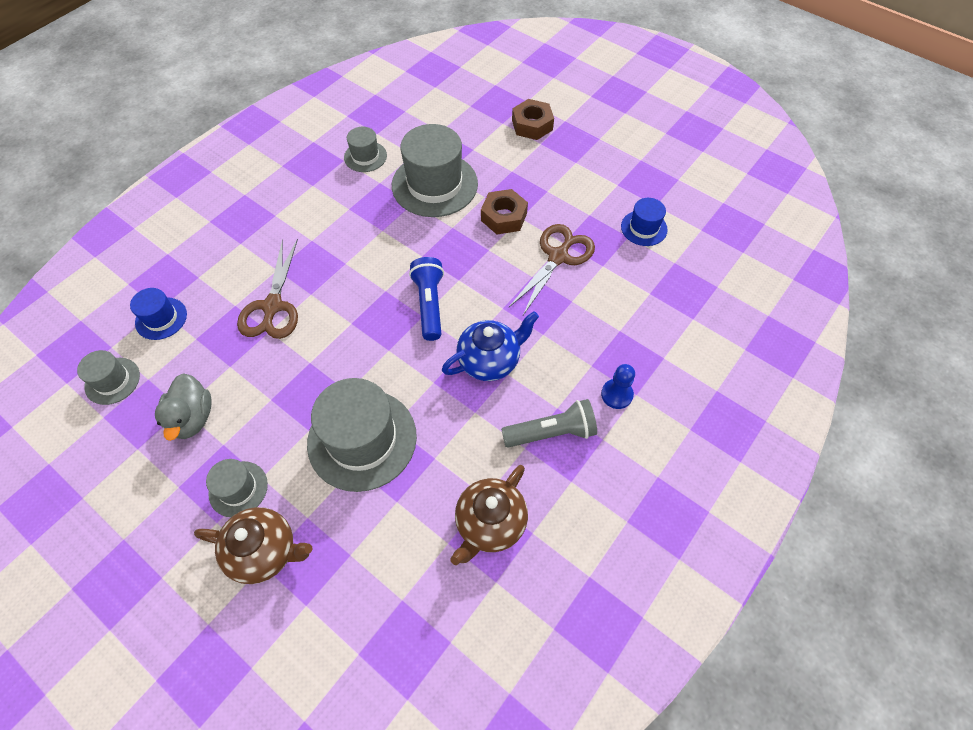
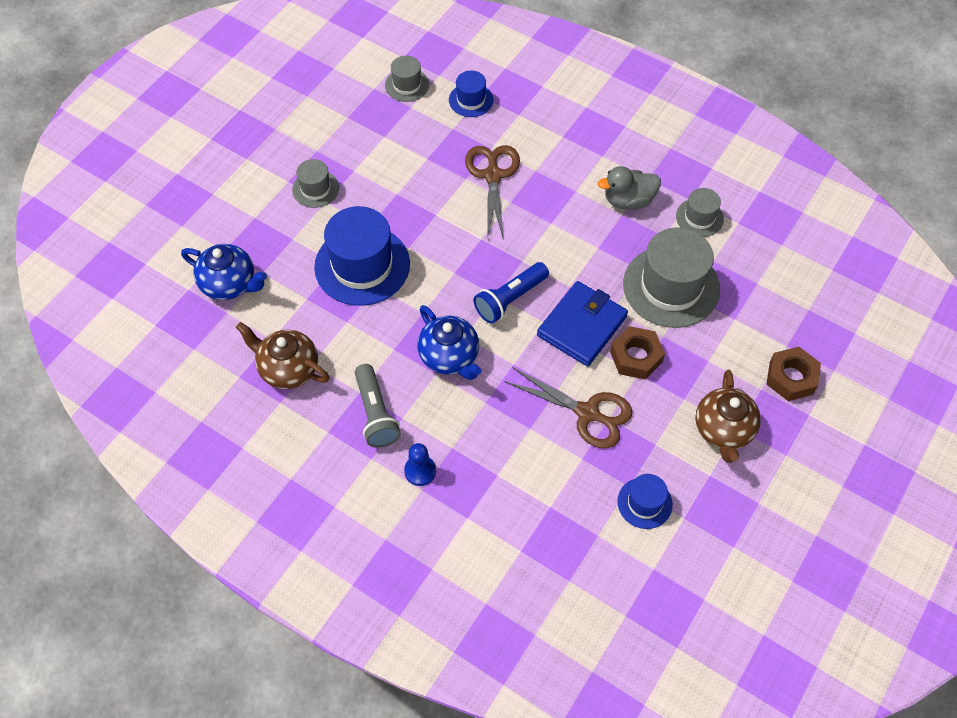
camera: 85 degrees right, 0 degrees up
grey duck [155,374,212,441] -> grey duck moved to [597,166,661,210]
brown teapot [194,507,313,584] -> brown teapot moved to [695,370,761,463]
brown scissors [237,239,298,339] -> brown scissors turned 90 degrees clockwise [465,145,520,239]
grey hat [307,378,417,492] -> blue hat [314,206,410,306]
blue flashlight [409,257,444,341] -> blue flashlight turned 150 degrees clockwise [473,262,549,324]
none -> blue teapot [181,244,267,300]
none -> blue wallet [537,281,628,366]

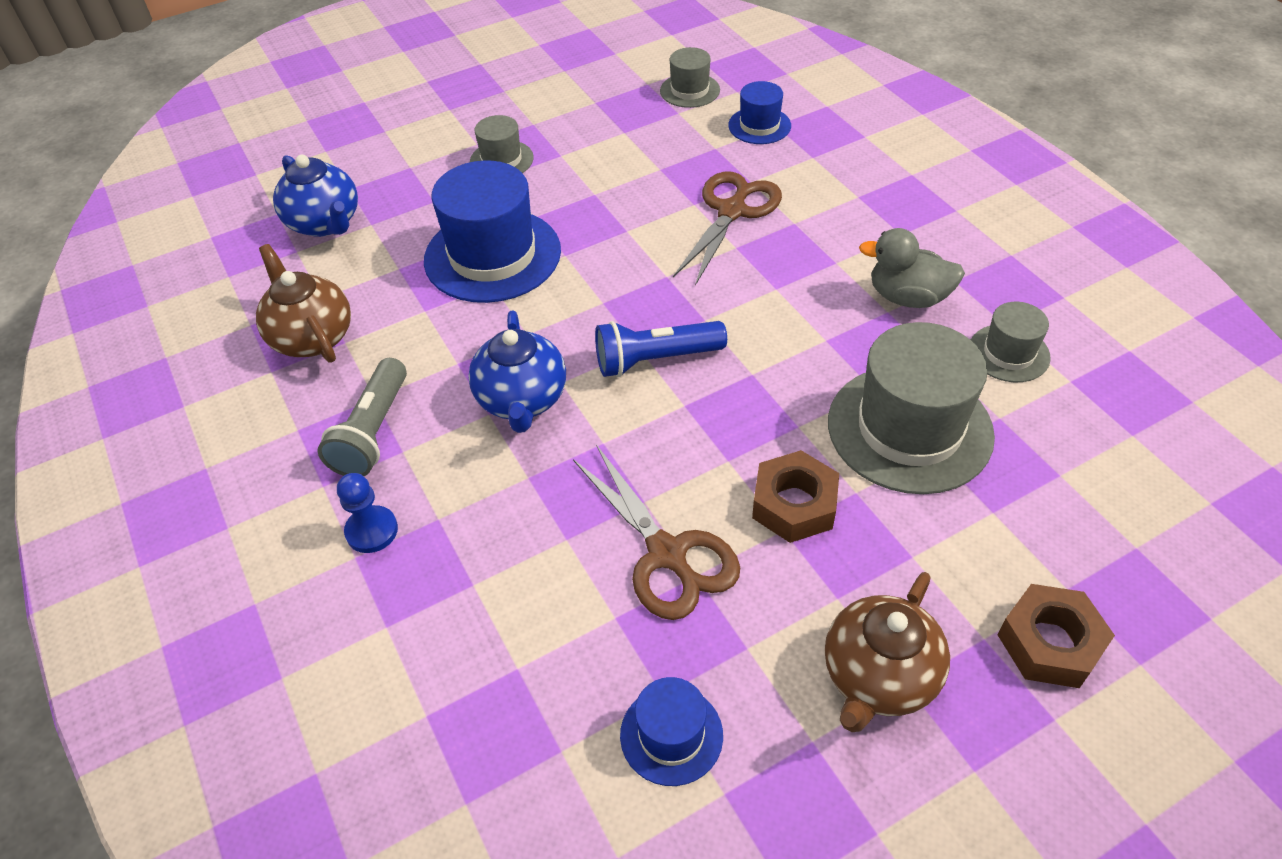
camera: 30 degrees right, 10 degrees down
blue wallet [537,281,628,366] -> none

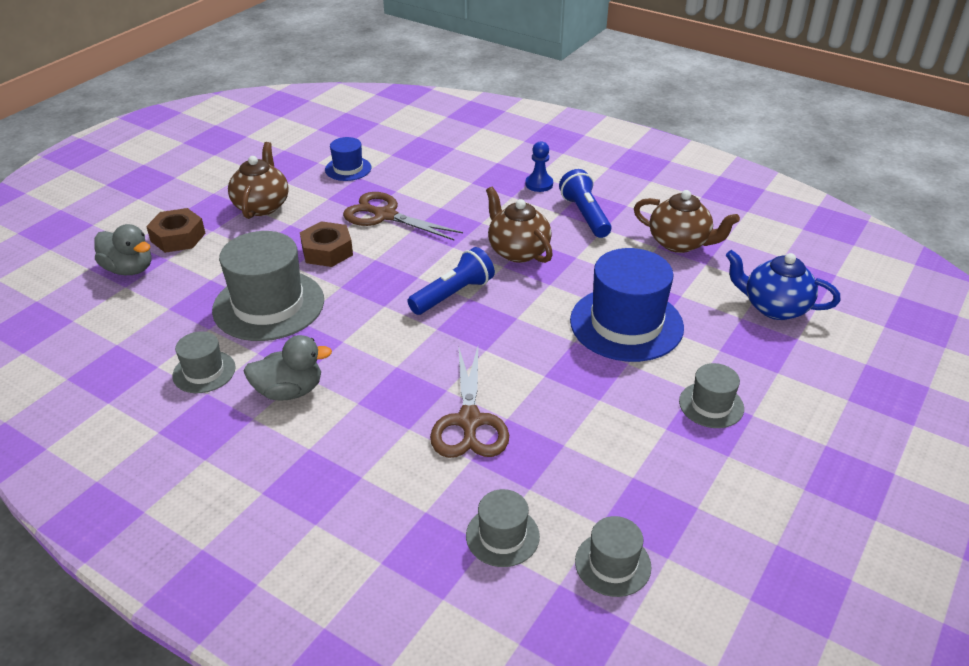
camera: 150 degrees right, 10 degrees down
grey flashlight [318,358,407,476] -> blue flashlight [559,169,612,238]
blue teapot [468,311,566,433] -> brown teapot [486,187,553,263]
blue hat [728,81,791,144] -> grey hat [466,489,540,567]
none -> grey duck [94,224,151,275]

